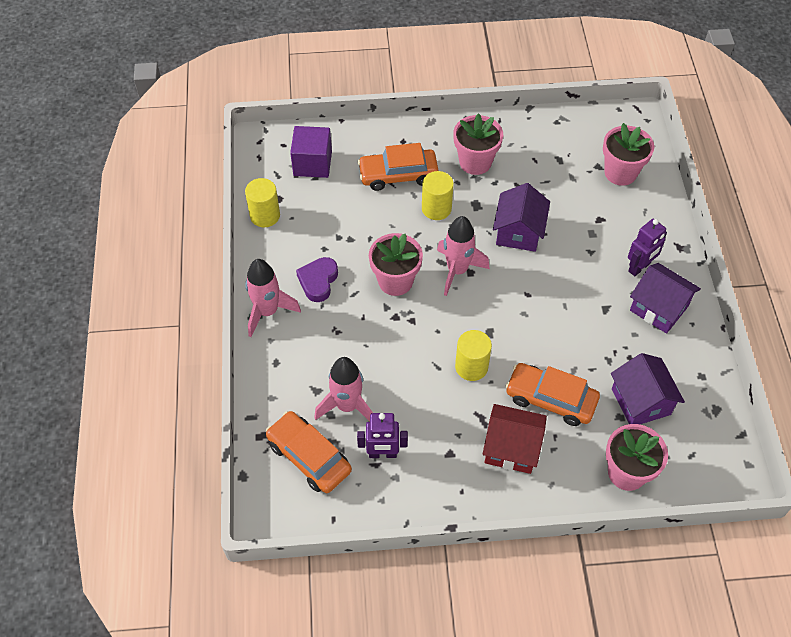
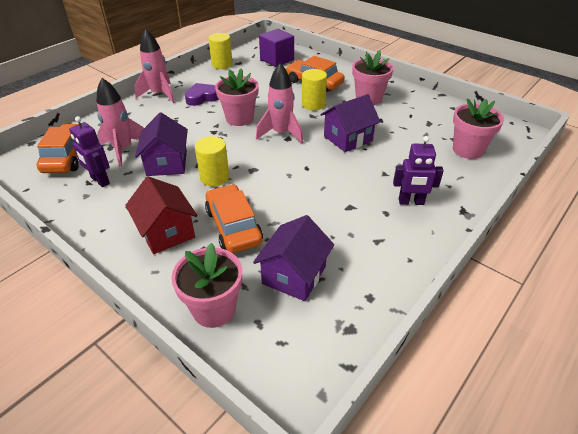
camera: 45 degrees right, 15 degrees down
purple house [630,263,701,334] -> purple house moved to [135,113,188,176]

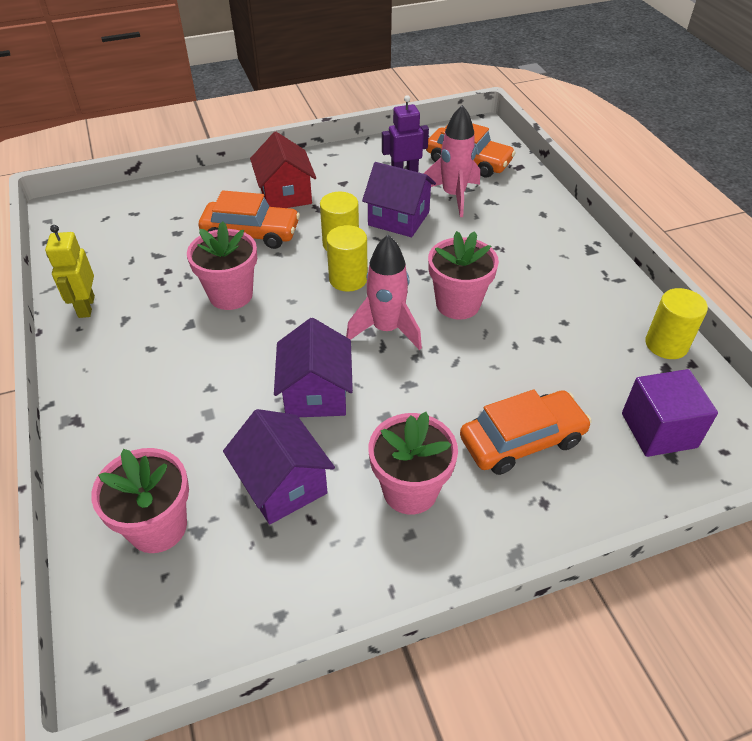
camera: 120 degrees right, 5 degrees up
red house [125,176,198,254] -> red house turned 75 degrees clockwise [250,132,316,208]
pink rocket [134,29,175,103] -> none
pink flower pot [171,243,242,328] -> pink flower pot moved to [187,221,257,310]
purple heart [185,83,219,106] -> none
purple house [253,215,334,301] -> purple house moved to [223,409,335,525]
yellow cylinder [302,69,327,110] -> yellow cylinder moved to [326,225,368,292]
purple robot [393,136,444,205] -> none
none -> yellow robot [45,225,95,318]

